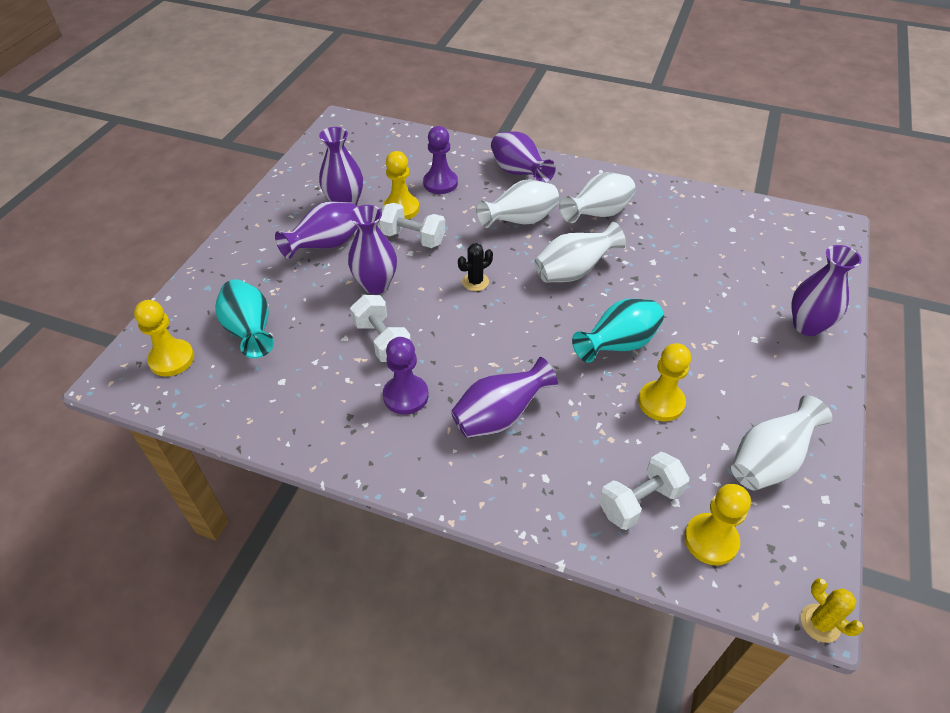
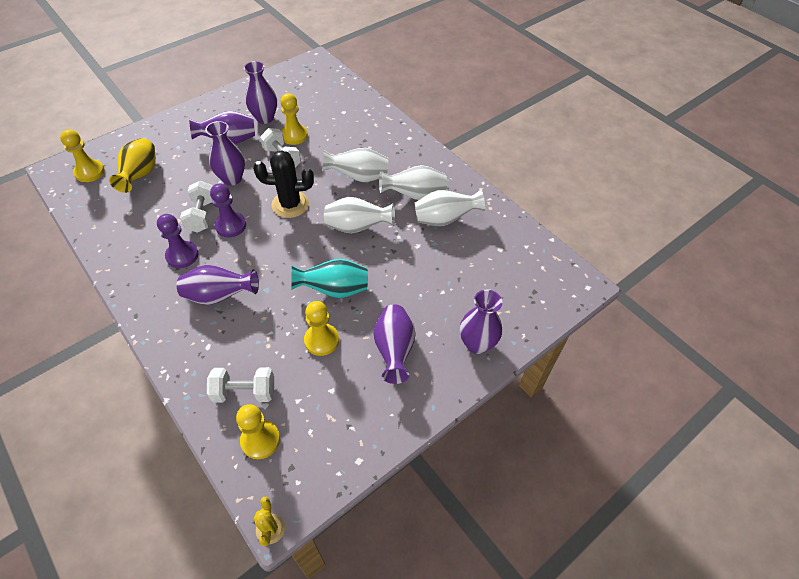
camera: 30 degrees right, 5 degrees up
turquoise vase [215,279,274,358] -> yellow vase [109,138,156,193]
purple pawn [423,126,458,194] -> purple pawn moved to [210,184,246,237]
black cactus [458,243,493,291] -> black cactus [253,150,314,218], size x1.86
purple vase [491,131,556,183] -> purple vase moved to [373,305,416,384]
white vase [731,395,832,490] -> white vase moved to [414,190,485,226]

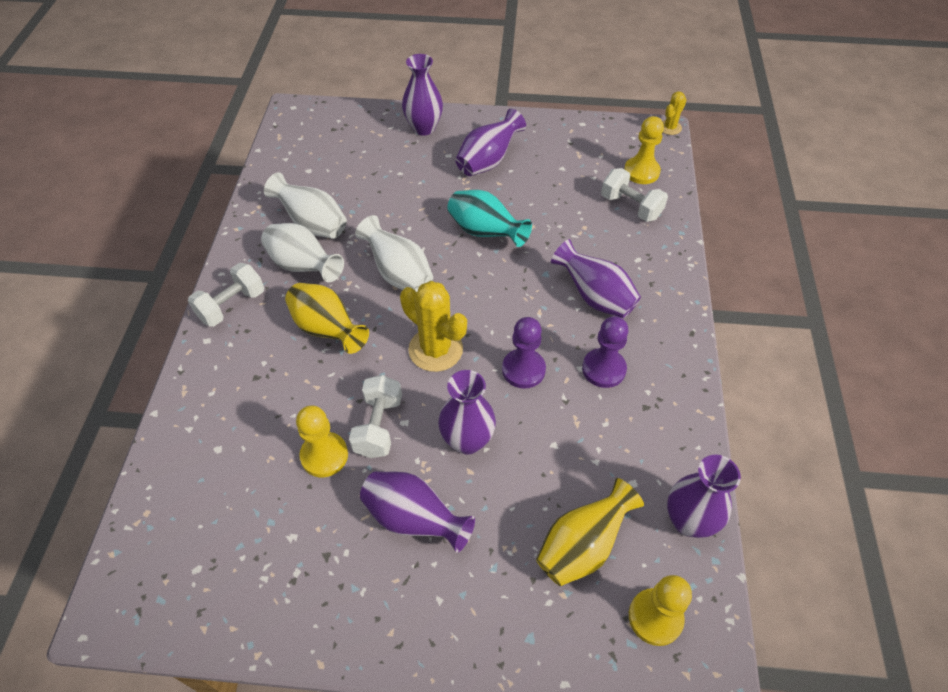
camera: 135 degrees left, 0 degrees up
white dumbbell [180,181,213,233] -> white dumbbell moved to [188,263,264,327]
purple vase [244,61,277,124] -> purple vase moved to [667,455,741,538]
black cactus [253,150,314,218] -> yellow cactus [400,281,467,372]
yellow pawn [304,301,339,356] -> none
white vase [322,148,388,182] -> yellow vase [285,283,369,354]

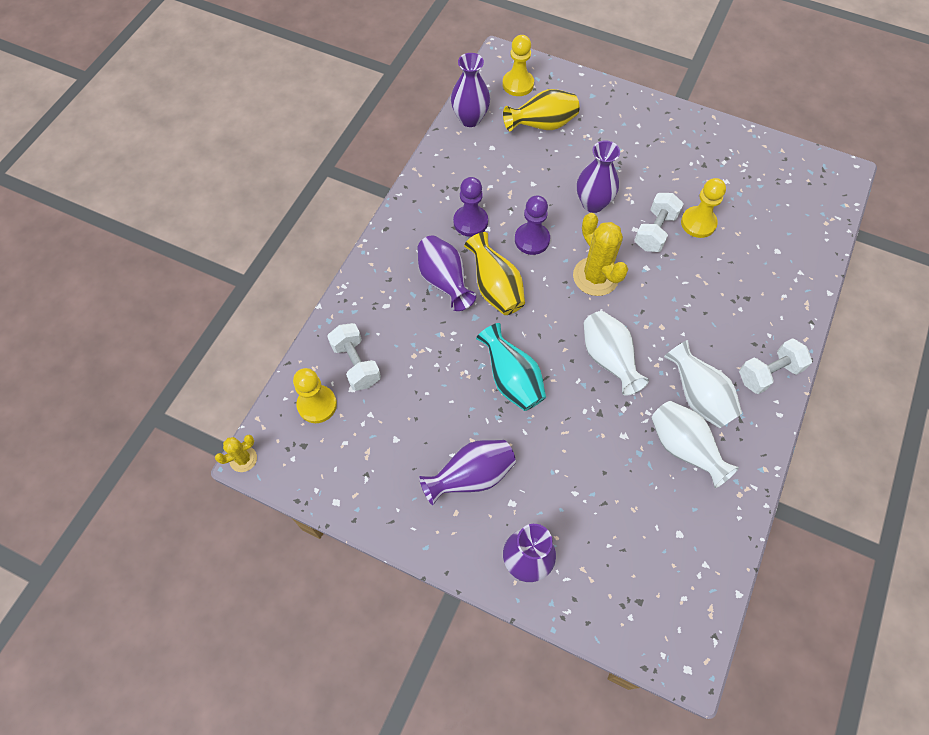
camera: 160 degrees left, 10 degrees up
yellow vase [285,283,369,354] -> yellow vase moved to [464,232,525,315]
purple vase [360,471,475,553] -> none

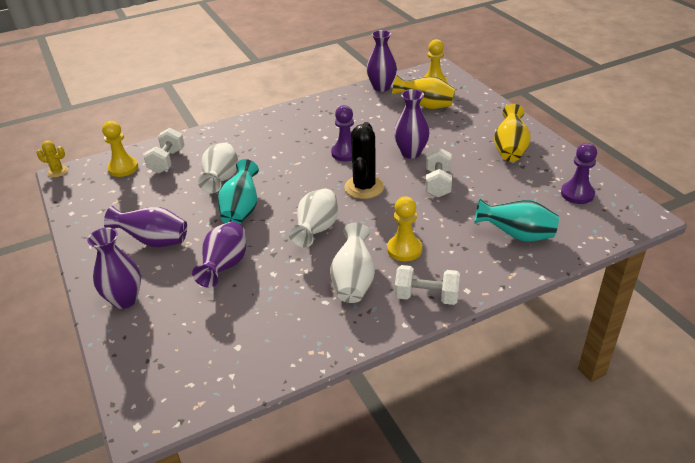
camera: 40 degrees right, 25 degrees down
purple vase [417,235,476,311] -> purple vase moved to [192,222,246,288]
purple pawn [453,177,488,237] -> purple pawn moved to [561,143,597,204]
yellow vase [464,232,525,315] -> yellow vase moved to [494,104,531,162]
yellow cactus [573,213,628,296] -> black cactus [345,122,384,199]
white dumbbell [634,193,684,252] -> white dumbbell turned 60 degrees counterclockwise [426,147,452,197]
white vase [651,401,739,488] -> white vase moved to [198,143,238,193]
yellow pawn [681,178,726,238] -> yellow pawn moved to [387,196,422,261]
none -> turquoise vase [474,199,559,242]

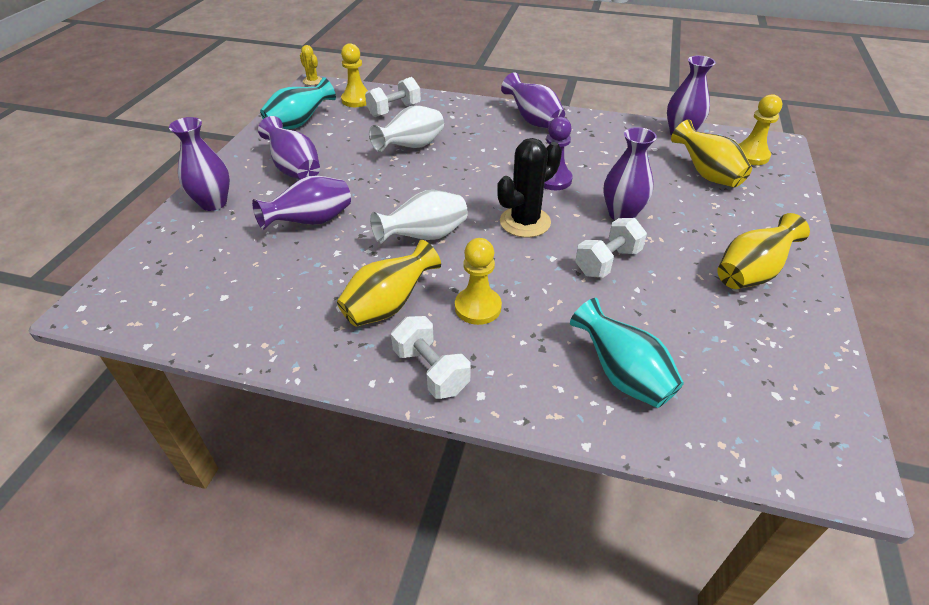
camera: 40 degrees right, 5 degrees up
turquoise vase [217,159,259,224] -> turquoise vase moved to [260,77,336,129]
white vase [330,223,375,303] -> yellow vase [337,240,441,327]
purple pawn [561,143,597,204] -> none
none -> purple vase [501,72,565,128]

